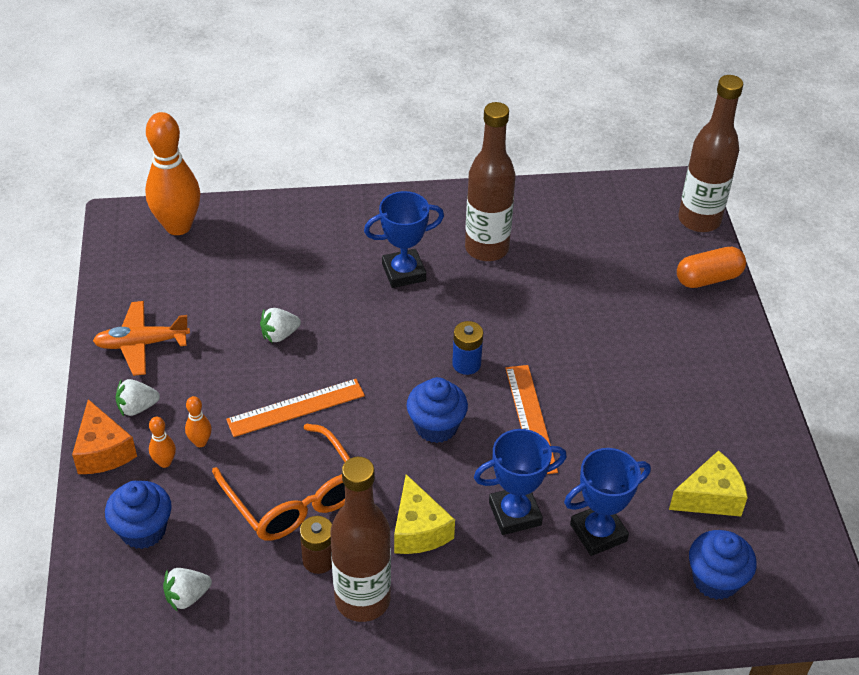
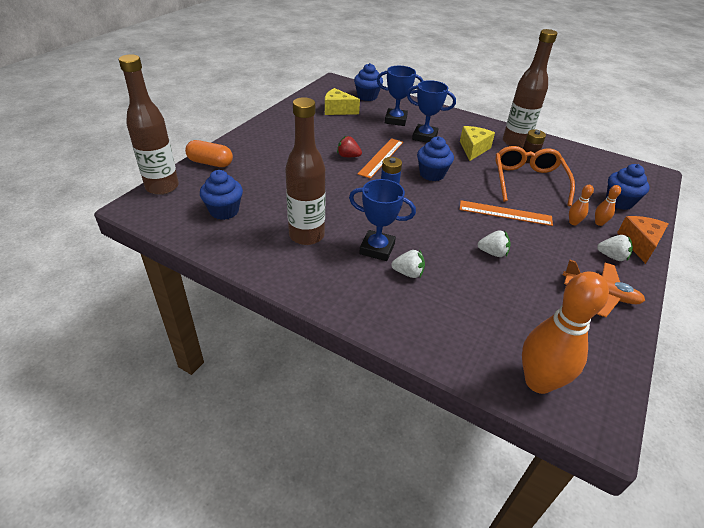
camera: 145 degrees left, 5 degrees down
white strawberry [163,568,212,612] -> white strawberry moved to [391,250,425,278]
none -> blue cupcake [200,170,243,220]
none -> red strawberry [337,136,362,157]

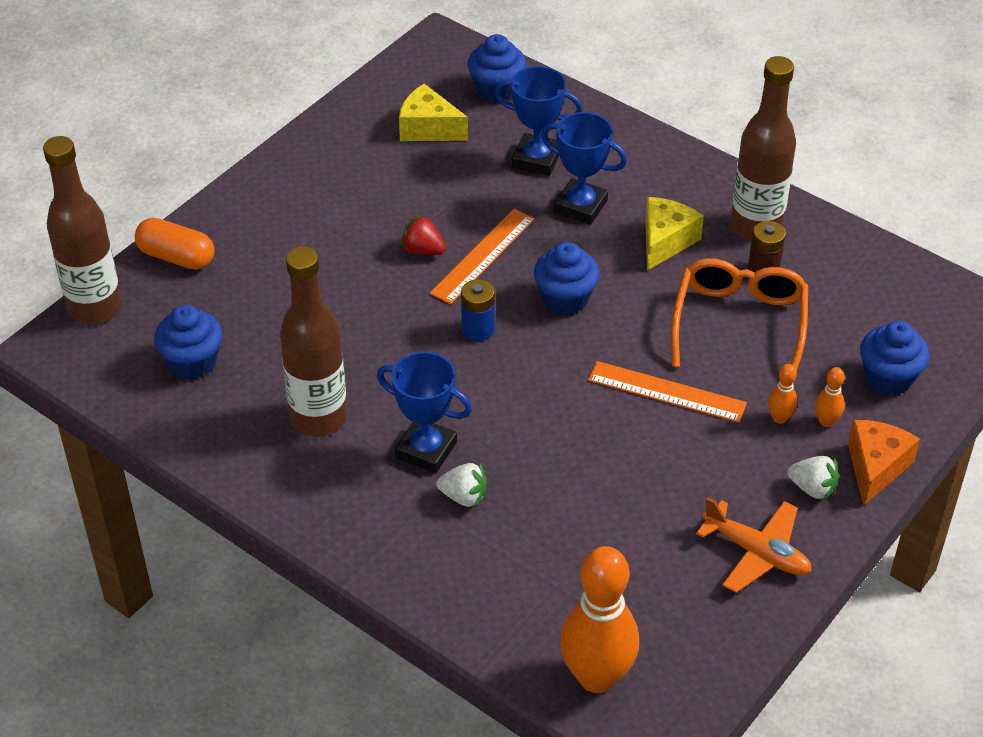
camera: 10 degrees right, 5 degrees up
white strawberry [478,231,511,257] -> none

